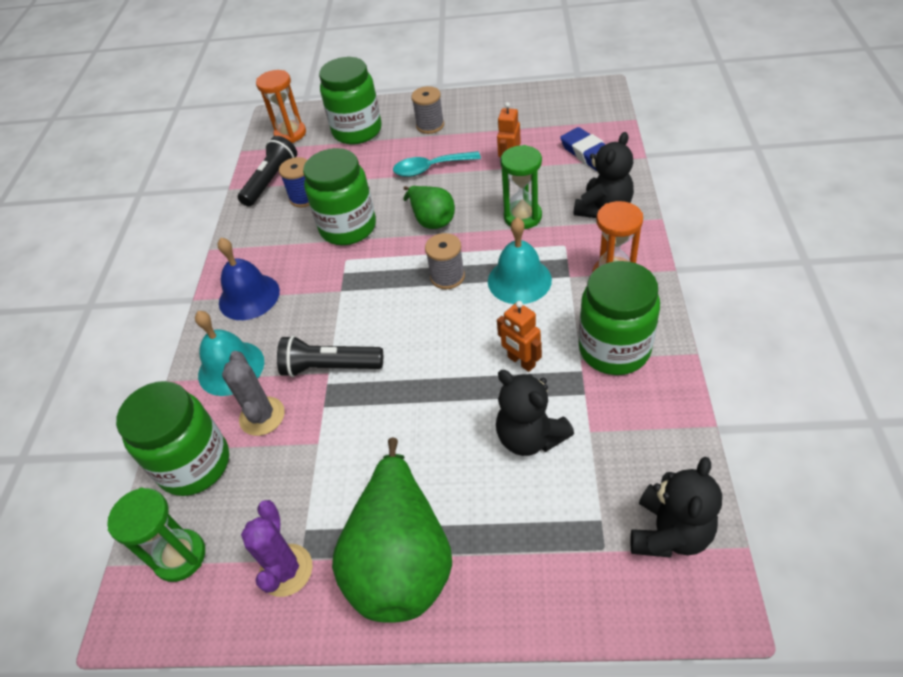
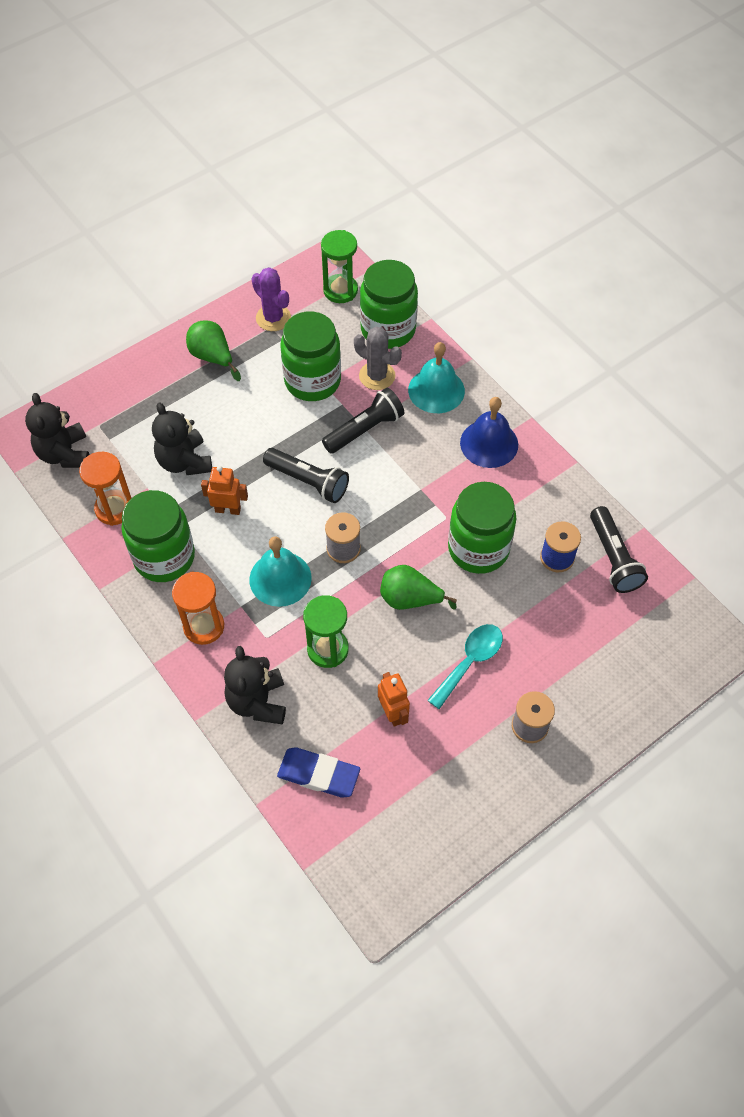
camera: 135 degrees right, 10 degrees up
orange hourglass [256,70,306,143] -> orange hourglass moved to [79,452,131,526]
green jar [319,57,382,145] -> green jar moved to [280,311,341,401]
green pear [332,437,452,623] -> green pear [186,320,241,381], size x0.54
black teddy bear [496,370,574,456] -> black teddy bear turned 120 degrees counterclockwise [152,402,212,475]
none -> black flashlight [263,448,349,503]

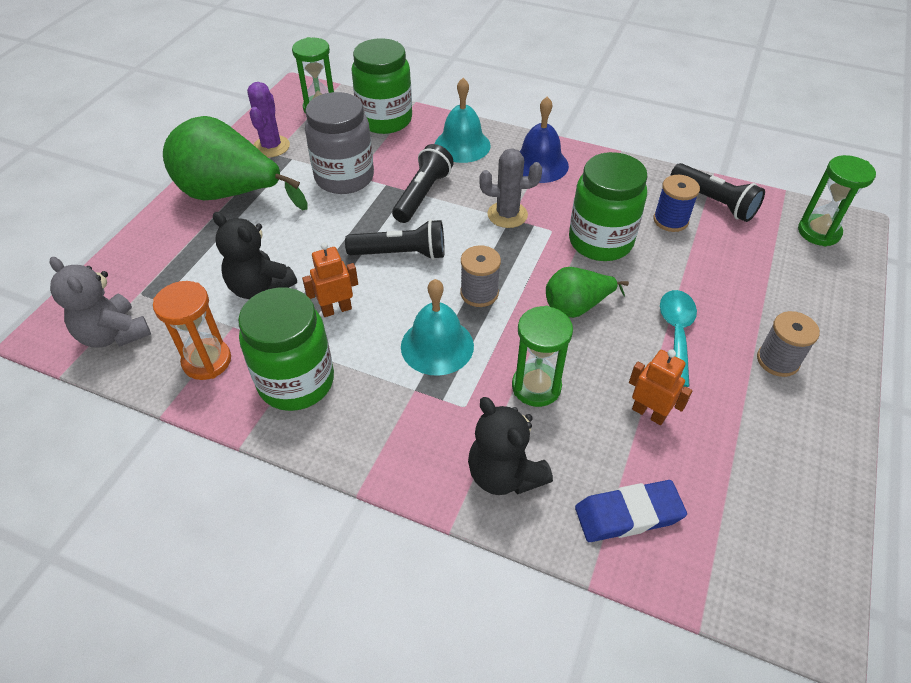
camera: 30 degrees left, 10 degrees down
black teddy bear [25,393,89,468] -> grey teddy bear [49,257,151,348]
orange hourglass [172,571,224,645] -> none
green pear [186,320,241,381] -> green pear [163,116,308,210], size x1.84
purple cactus [252,267,291,331] -> purple cactus turned 75 degrees clockwise [247,82,290,157]
green jar [280,311,341,401] -> grey jar [305,92,374,194]
grey cactus [354,327,402,390] -> grey cactus moved to [479,148,542,228]
none -> green hourglass [798,155,876,247]

